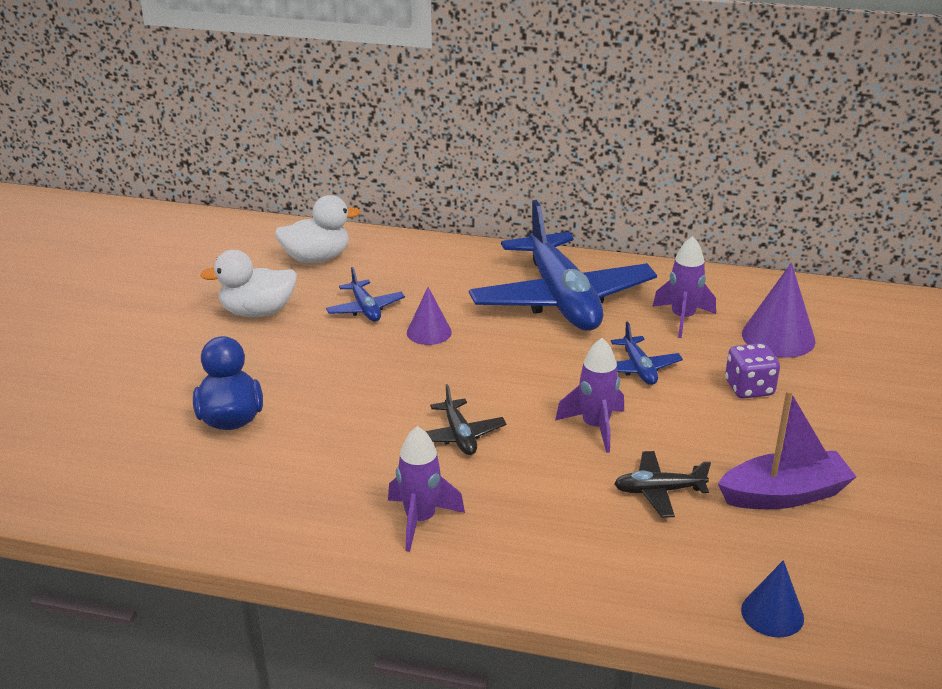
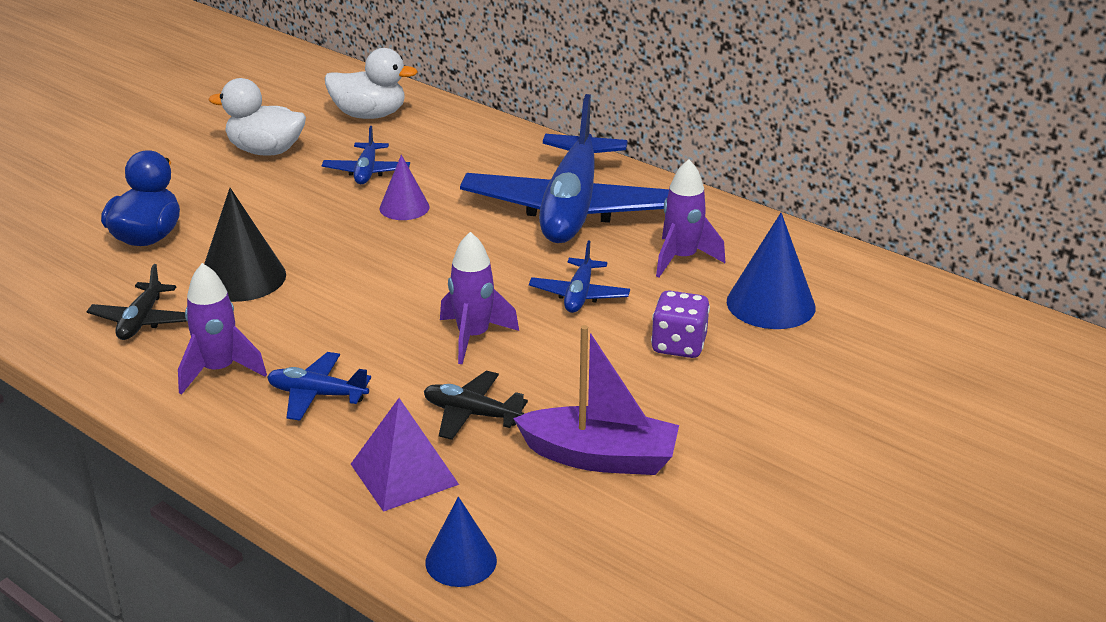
camera: 25 degrees right, 0 degrees up
black plane [425,384,506,455] -> black plane moved to [87,264,187,340]
purple cone [742,263,816,358] -> blue cone [727,213,815,329]
none -> black cone [204,188,286,302]
none -> blue plane [267,352,371,420]
none -> purple pyramid [351,398,459,512]

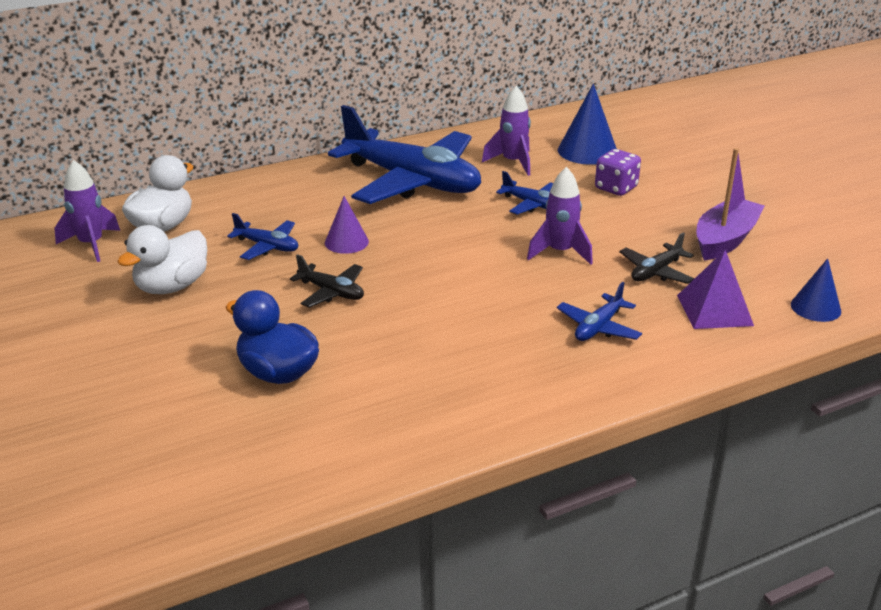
camera: 65 degrees left, 0 degrees up
black plane [87,264,187,340] -> black plane moved to [290,254,364,308]
purple rocket [178,263,267,395] -> purple rocket moved to [54,160,120,262]
black cone [204,188,286,302] -> none

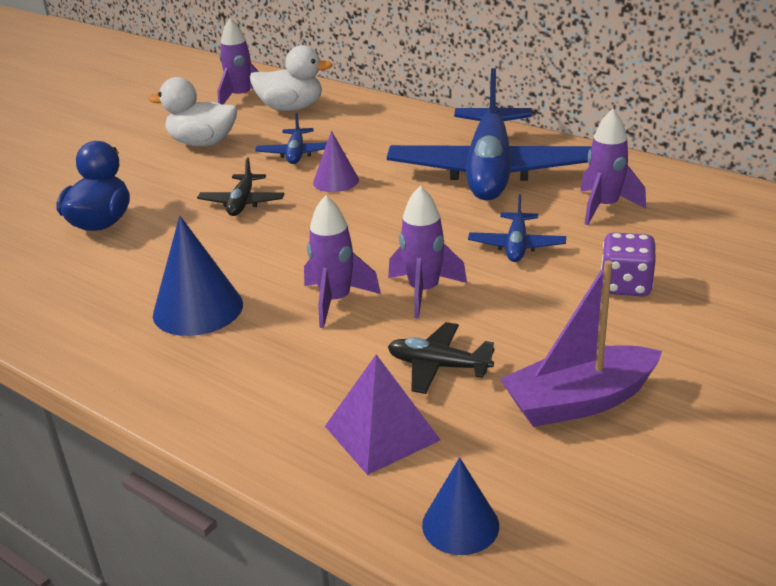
camera: 65 degrees right, 0 degrees up
blue plane [557,282,642,341] -> none
blue cone [558,84,617,165] -> blue cone moved to [153,216,243,336]
purple boat [696,148,765,260] -> purple boat turned 150 degrees clockwise [500,260,662,427]
none -> purple rocket [304,195,381,328]

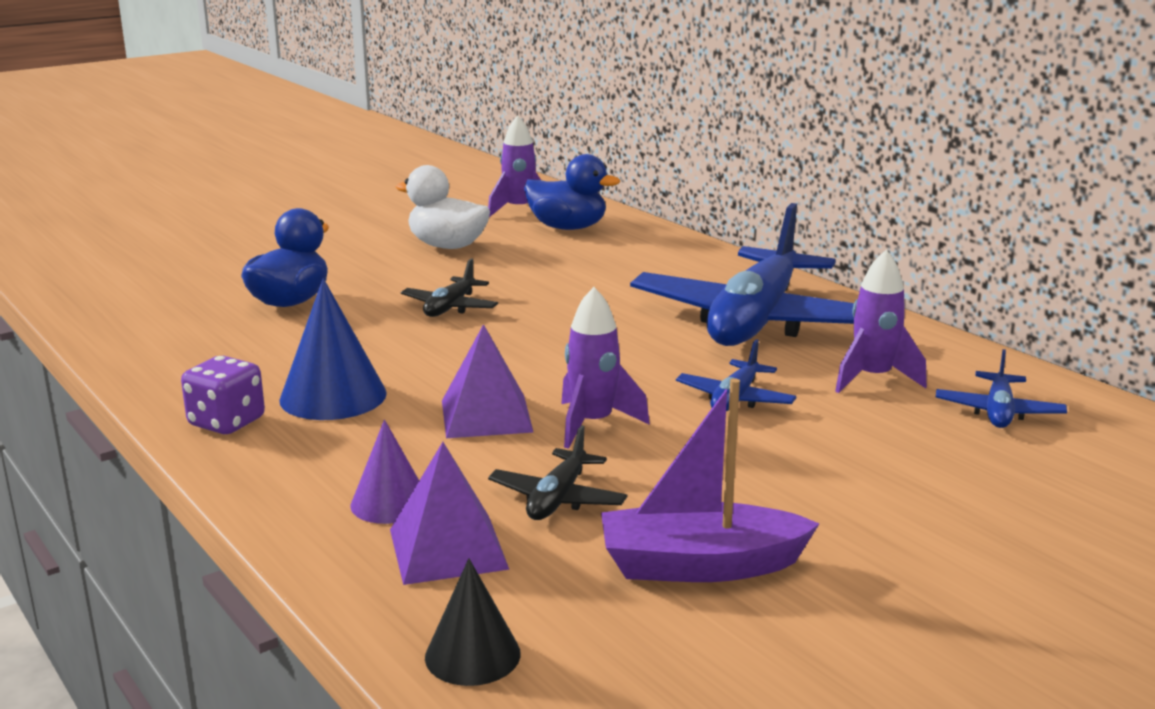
camera: 15 degrees right, 10 degrees down
white duck [250,45,333,111] -> blue duck [524,154,620,230]
blue plane [255,113,327,164] -> blue plane moved to [936,349,1067,428]
purple rocket [304,195,381,328] -> purple pyramid [442,324,533,438]
purple cone [313,131,359,192] -> purple cone moved to [351,420,419,524]
black plane [388,322,494,394] -> black plane turned 105 degrees counterclockwise [488,425,627,520]
blue cone [422,457,499,555] -> black cone [425,558,521,686]
purple dice [601,232,656,296] -> purple dice moved to [181,356,265,434]

